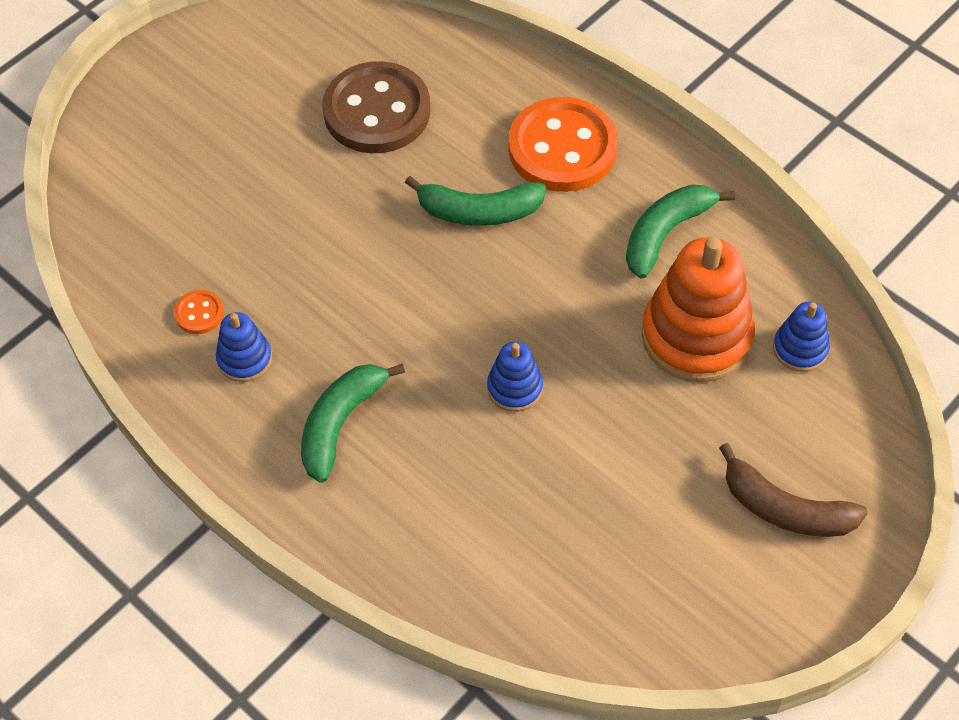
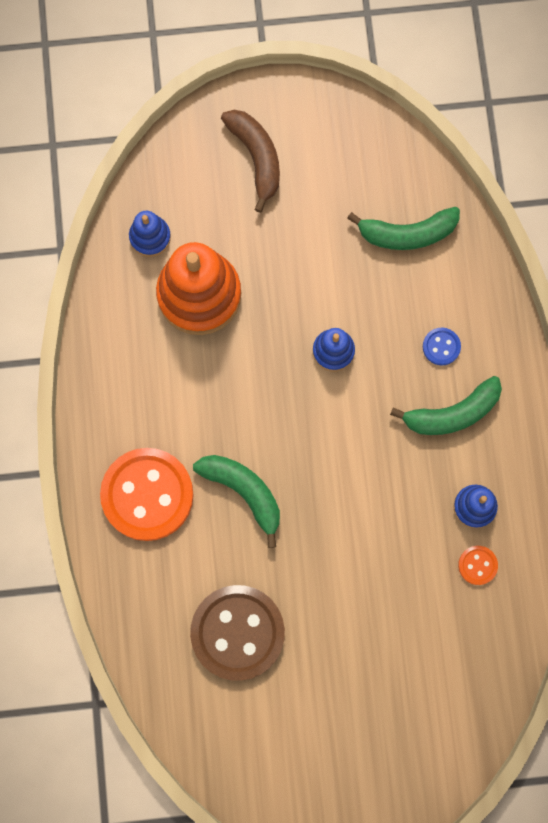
camera: 140 degrees left, 20 degrees up
green banana [626,184,735,279] -> green banana moved to [347,207,460,250]
none -> blue button [423,328,461,365]

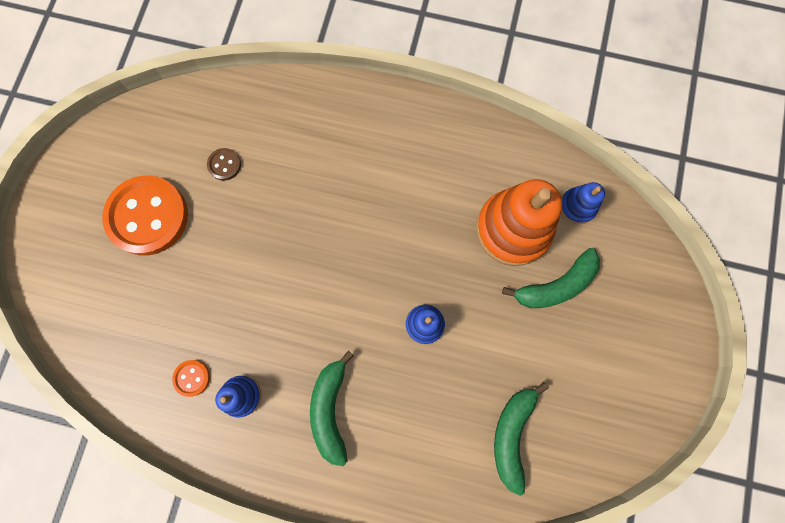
camera: 110 degrees right, 0 degrees up
orange button [100,448,194,541] -> orange button moved to [102,176,188,255]
brown button [190,585,285,681] -> brown button [207,148,241,181], size x0.42
green banana [193,455,280,548] -> green banana moved to [502,248,600,308]
brown banana [221,110,280,213] -> none
blue button [423,328,461,365] -> none

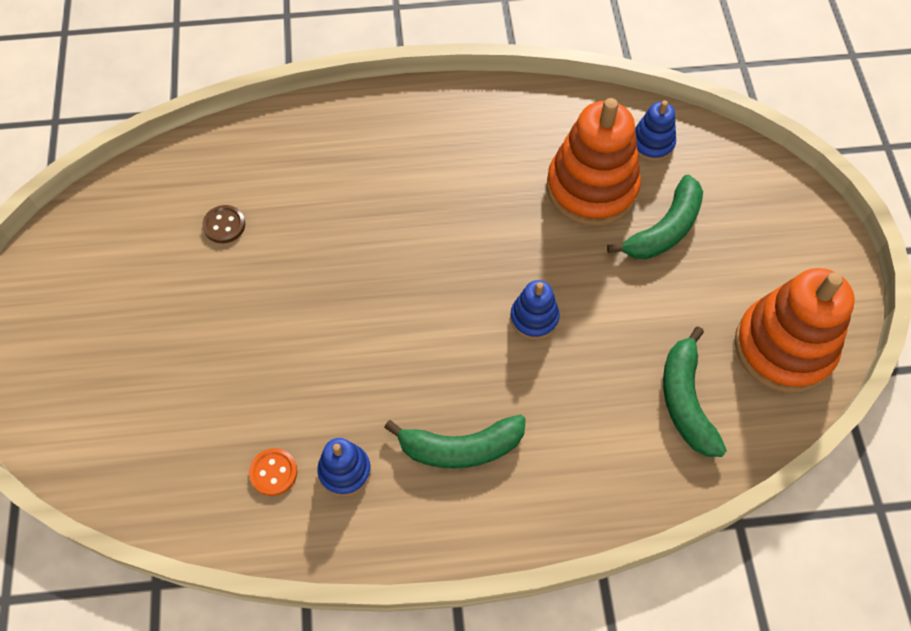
camera: 20 degrees left, 15 degrees down
orange button [102,176,188,255] -> none
green banana [310,351,353,466] -> green banana turned 75 degrees counterclockwise [384,415,526,469]
none -> orange stacking toy [734,268,855,393]

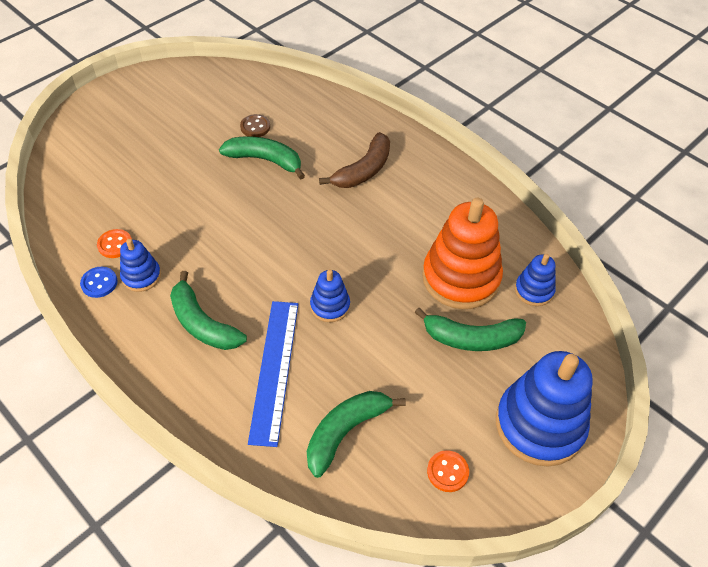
camera: 50 degrees right, 10 degrees down
orange stacking toy [734,268,855,393] -> orange button [427,450,469,492]
none -> blue button [80,267,118,298]
none -> green banana [219,136,305,180]
none -> blue ruler [248,301,298,447]
none -> brown banana [319,132,390,188]
none -> blue stacking toy [496,351,593,466]

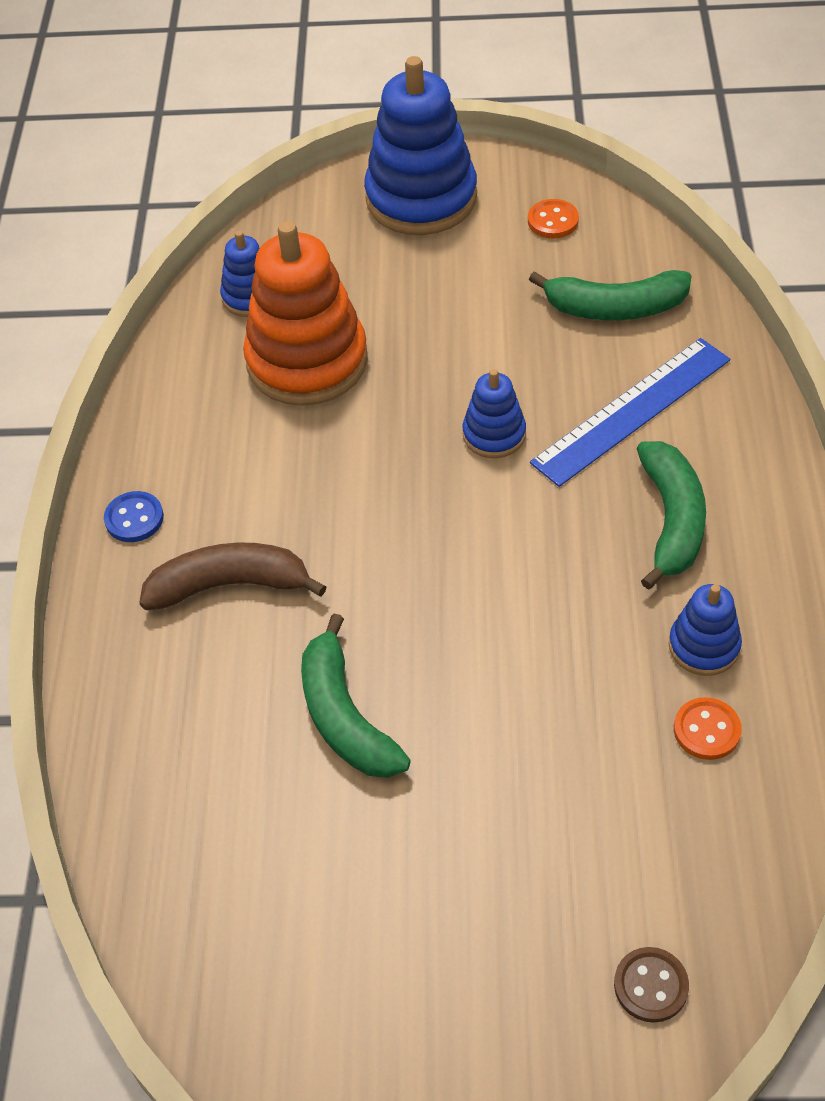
camera: 130 degrees left, 0 degrees up
blue button [80,267,118,298] -> blue button moved to [104,491,164,542]
brown button [240,114,270,137] -> brown button moved to [614,947,689,1023]
green banana [414,308,526,351] -> none

